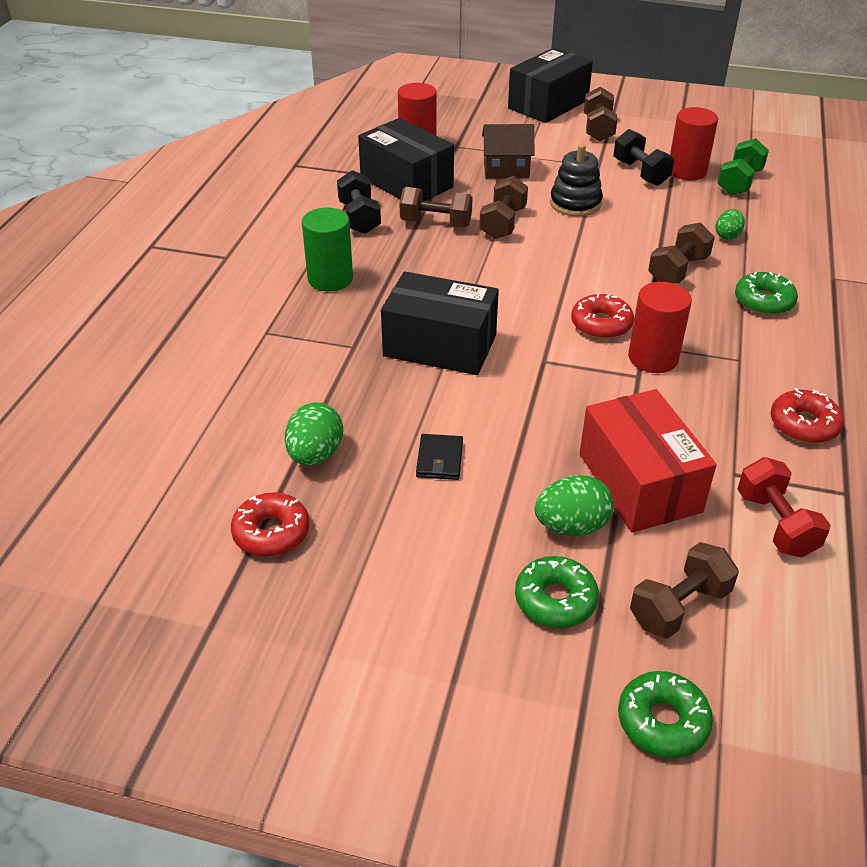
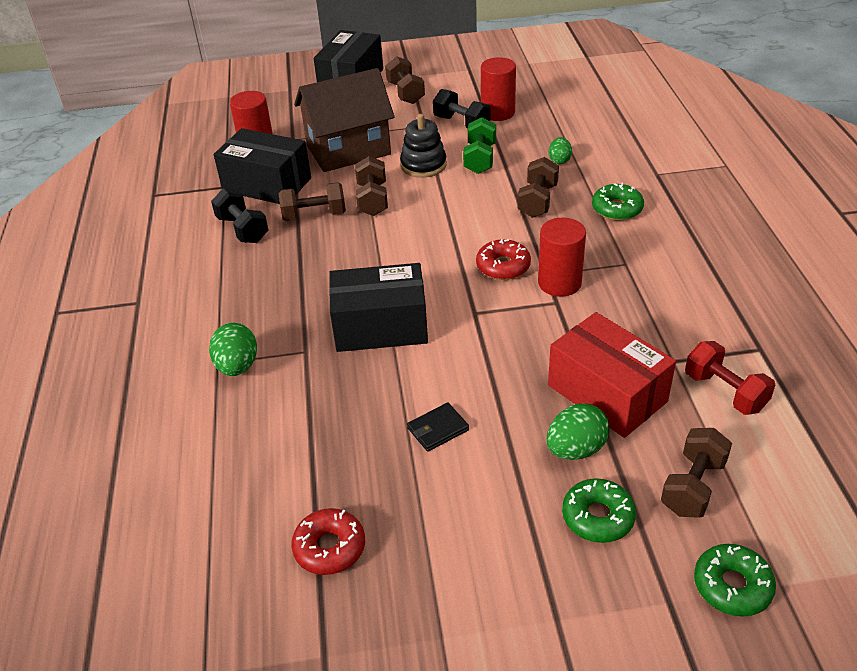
camera: 20 degrees left, 0 degrees up
green egg [285,402,343,465] -> green egg moved to [209,323,257,376]
green cylinder [302,208,353,292] -> none
black wallet [416,434,463,480] -> black wallet turned 75 degrees clockwise [407,403,469,452]
brown house [482,124,534,178] -> brown house [294,68,395,172], size x1.78
green dumbbell [718,138,769,195] -> green dumbbell moved to [463,117,496,174]
red donut [771,388,844,443] -> none

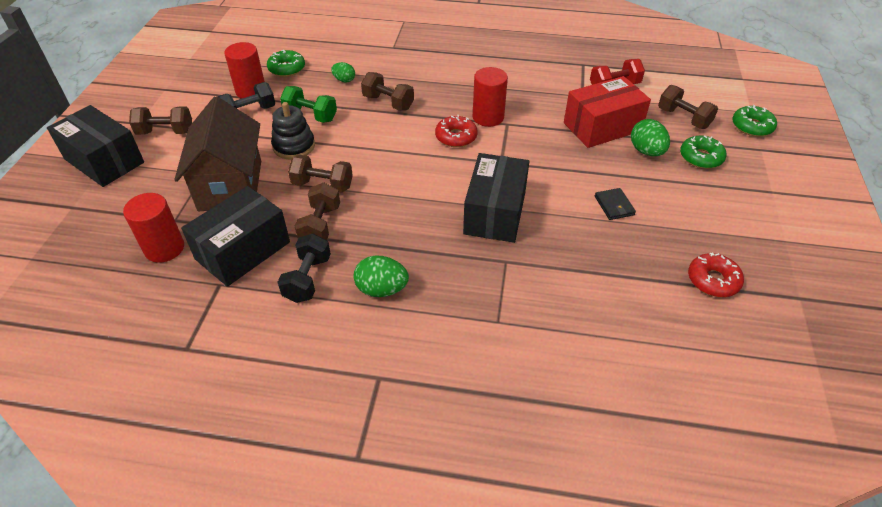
camera: 75 degrees left, 5 degrees up
green egg [209,323,257,376] -> green egg moved to [354,255,409,297]
black dumbbell [211,188,268,243] -> black dumbbell turned 60 degrees counterclockwise [278,233,331,303]
green donut [592,183,644,220] -> green donut moved to [267,50,305,77]

